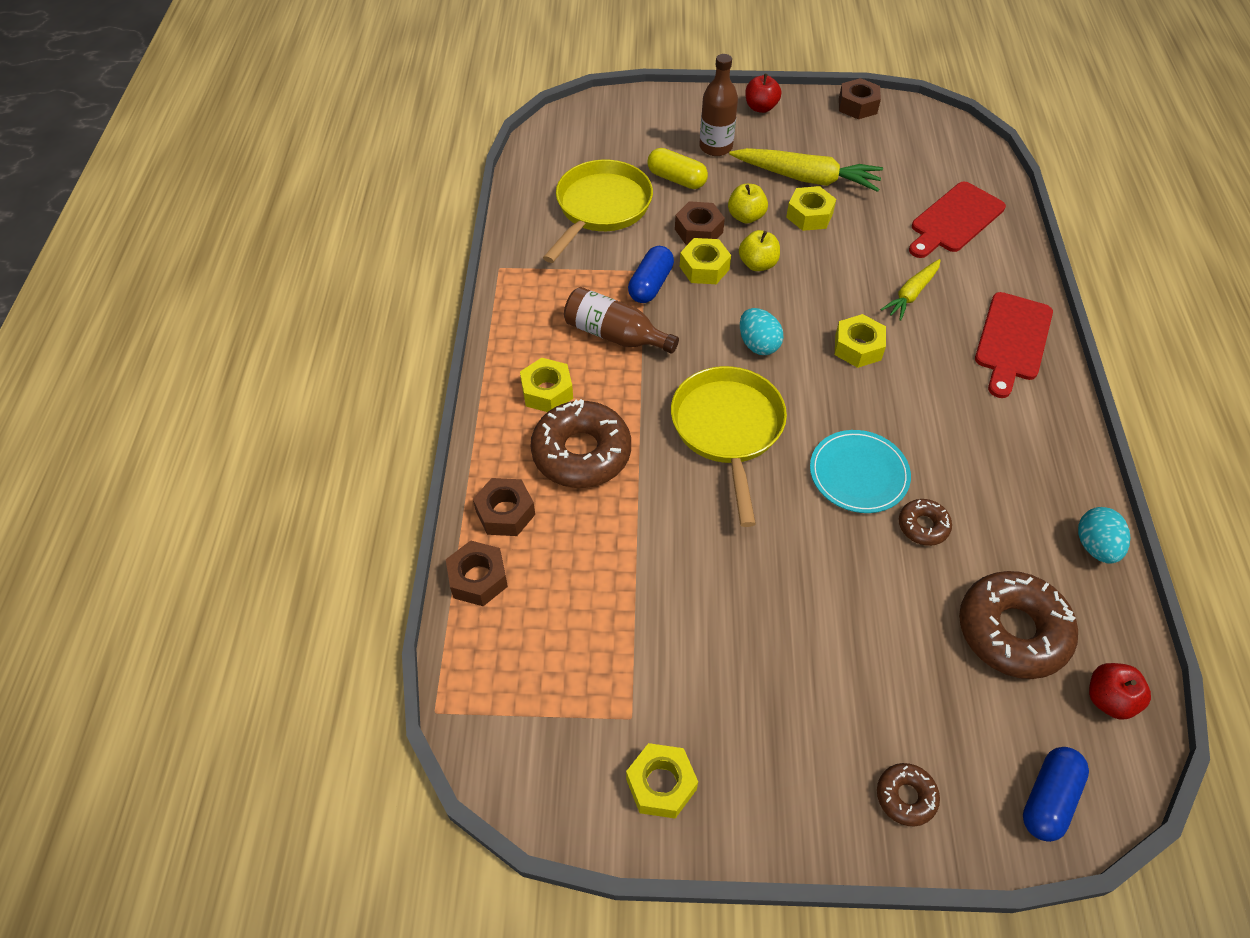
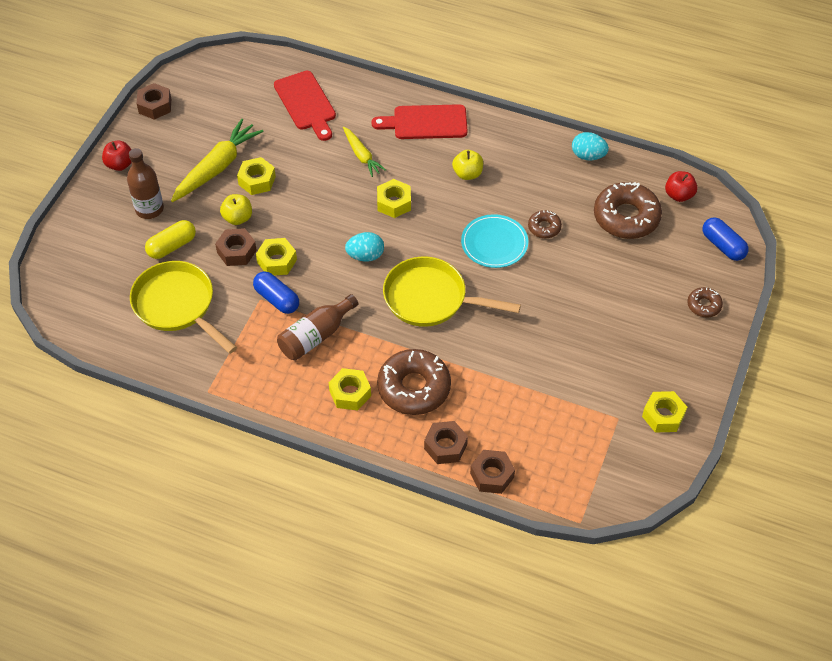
camera: 70 degrees left, 0 degrees up
yellow apple [739,230,780,271] -> yellow apple moved to [452,150,483,180]
red cutting board [975,292,1053,398] -> red cutting board turned 135 degrees clockwise [371,104,467,139]

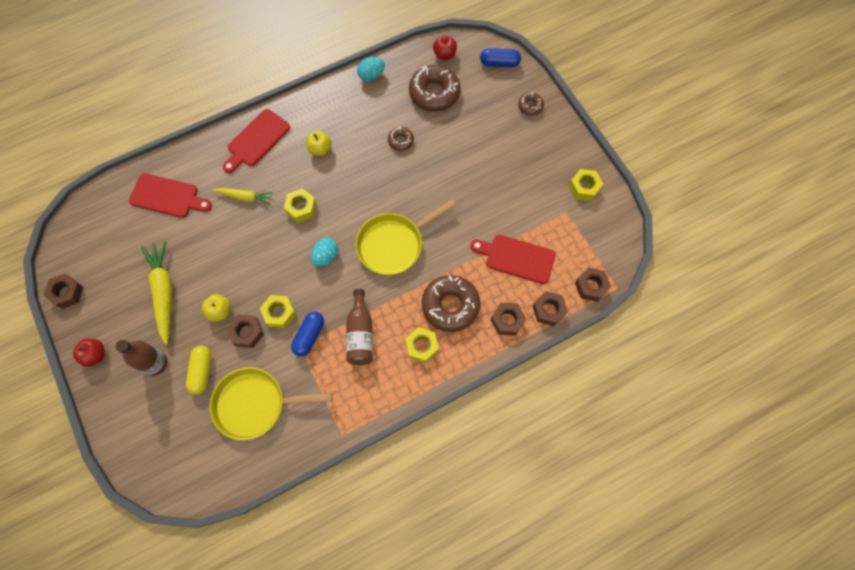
camera: 50 degrees left, 15 degrees up
yellow nut [237,157,276,195] -> none
blue capsule [253,272,299,314] -> blue capsule turned 60 degrees counterclockwise [291,312,324,357]
turquoise plate [461,214,528,268] -> none
none -> red cutting board [470,234,556,284]
none -> brown nut [575,267,611,302]

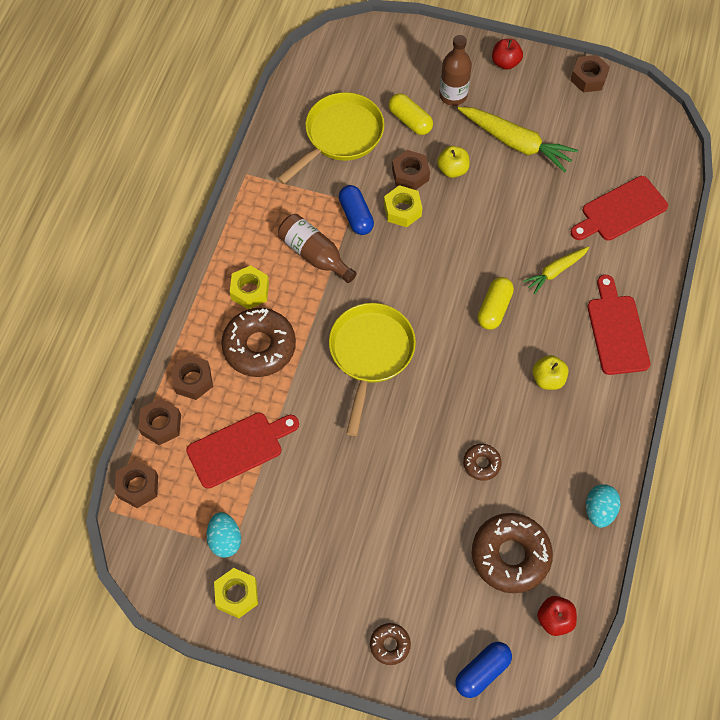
camera: 135 degrees right, 5 degrees down
yellow nut [284,188,316,222] -> yellow capsule [477,277,514,330]
turquoise egg [311,238,339,267] -> turquoise egg moved to [207,512,241,558]

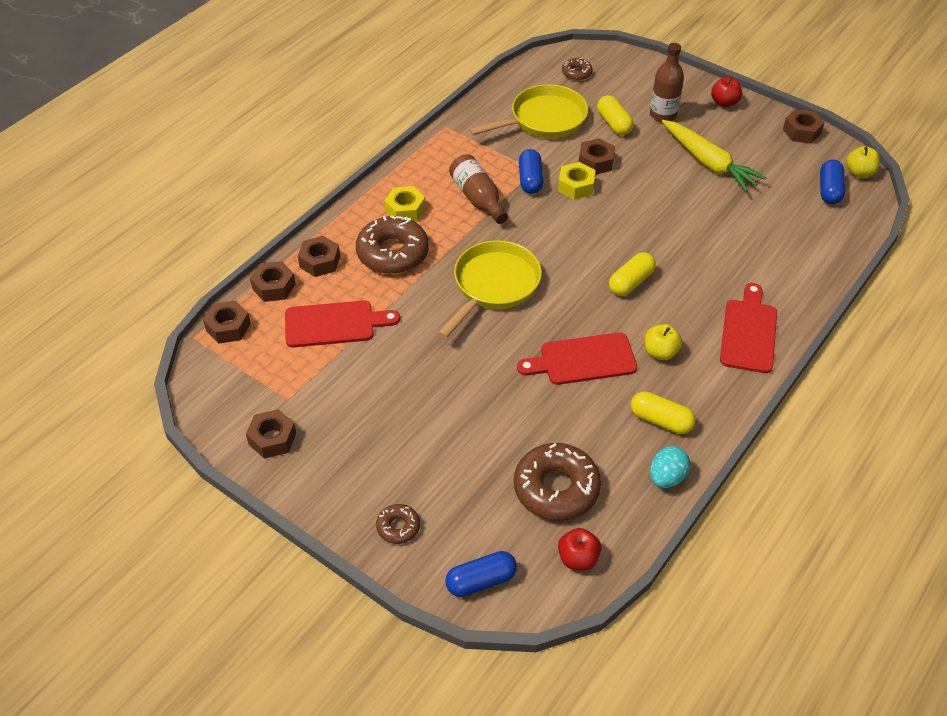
camera: 20 degrees right, 15 degrees down
turquoise egg [207,512,241,558] -> none
yellow nut [214,568,258,618] -> brown nut [246,409,296,459]
yellow apple [437,146,470,178] -> yellow apple moved to [846,146,880,178]
brown donut [463,444,502,481] -> brown donut moved to [562,58,593,81]
yellow carrot [523,246,589,294] -> none
red cutting board [571,176,668,241] -> red cutting board moved to [517,333,637,385]
none -> yellow capsule [631,391,696,434]
none -> blue capsule [820,160,845,204]

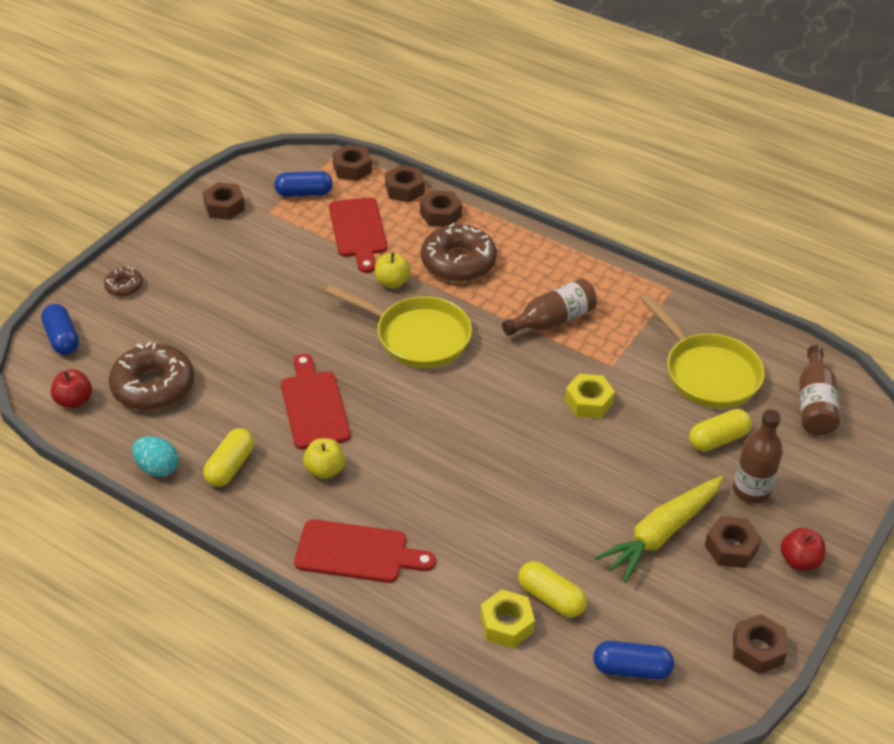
camera: 85 degrees right, 5 degrees down
yellow nut [384,186,426,222] -> yellow nut moved to [480,589,535,648]
blue capsule [519,149,543,194] -> blue capsule moved to [274,171,333,197]
brown donut [562,58,593,81] -> brown bottle [799,345,840,435]
brown nut [579,138,615,175] -> brown nut moved to [704,516,762,568]
yellow capsule [609,252,656,296] -> yellow capsule moved to [518,561,587,617]
yellow apple [846,146,880,178] -> yellow apple moved to [375,252,411,288]

